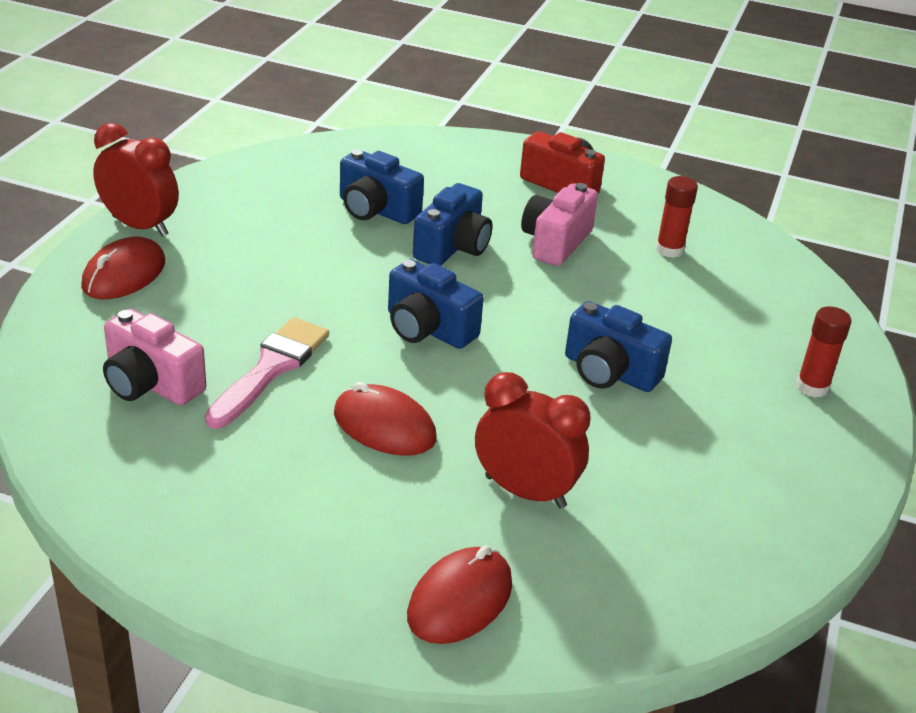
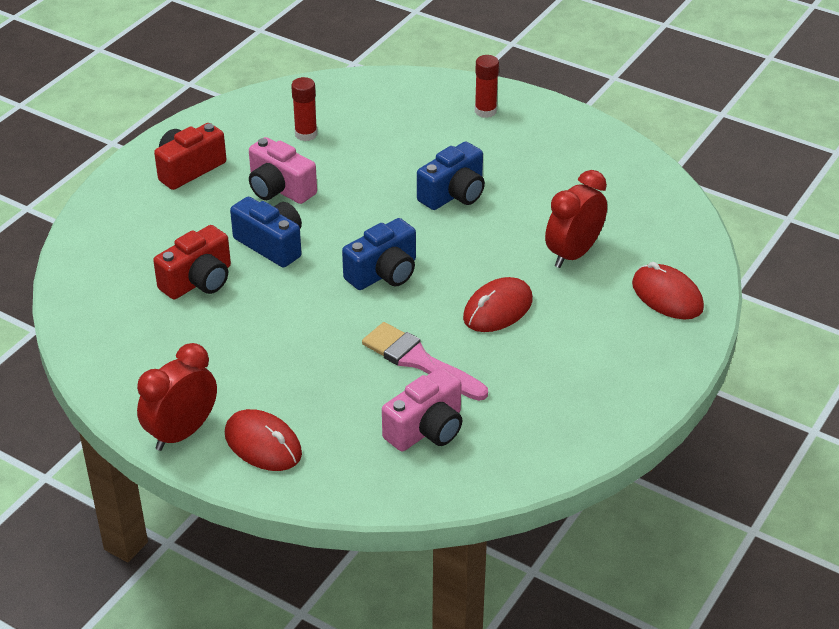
camera: 75 degrees left, 5 degrees up
blue camera [340,149,424,224] -> red camera [153,225,231,299]

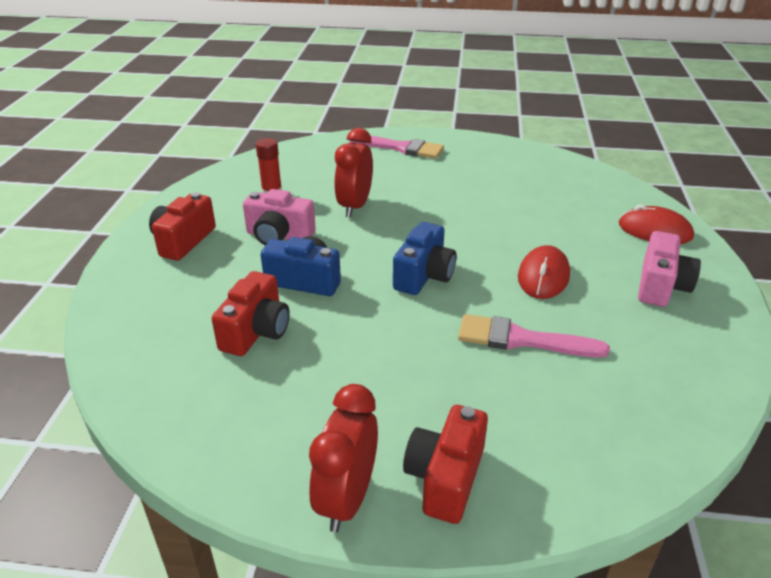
camera: 25 degrees left, 5 degrees down
red mouse [225,409,302,471] -> red camera [403,405,488,524]
pink camera [382,367,462,451] -> pink camera moved to [638,231,701,307]
blue camera [417,141,485,210] -> none
red glue stick [475,55,499,118] -> pink brush [349,135,444,159]
red clock [545,170,607,268] -> red clock moved to [334,128,373,217]

